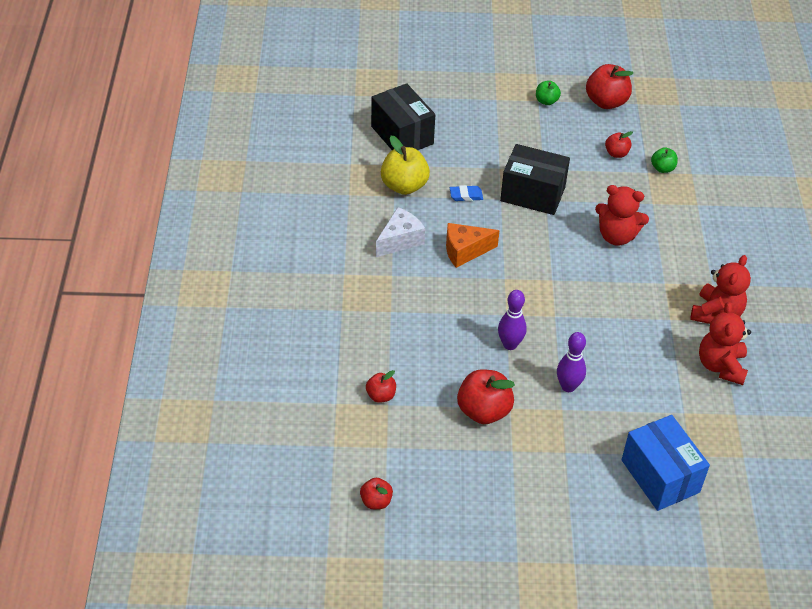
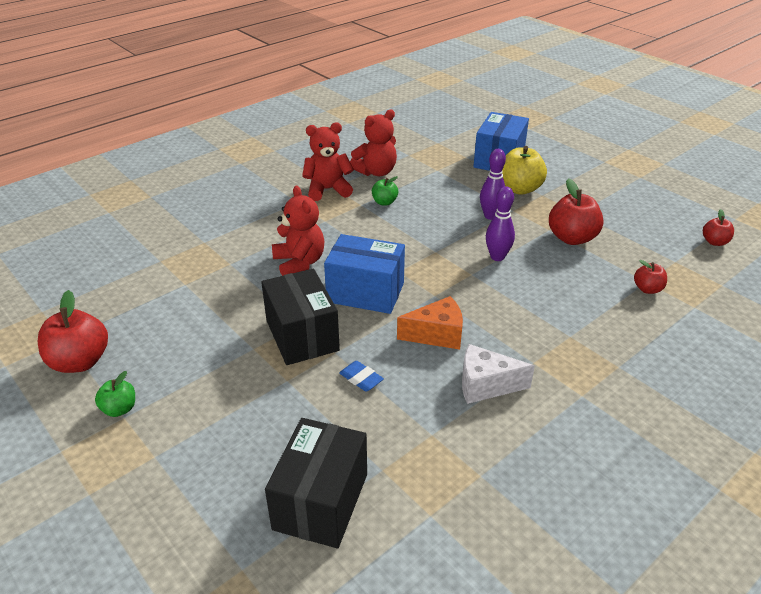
camera: 130 degrees left, 10 degrees down
yellow apple [381,136,430,195] -> yellow apple moved to [502,146,547,195]
orange cheese [446,223,500,268] -> orange cheese turned 45 degrees counterclockwise [397,296,463,350]
red apple [605,131,633,158] -> none
green apple [651,147,678,173] -> green apple moved to [372,176,398,206]
none -> blue box [324,234,405,314]

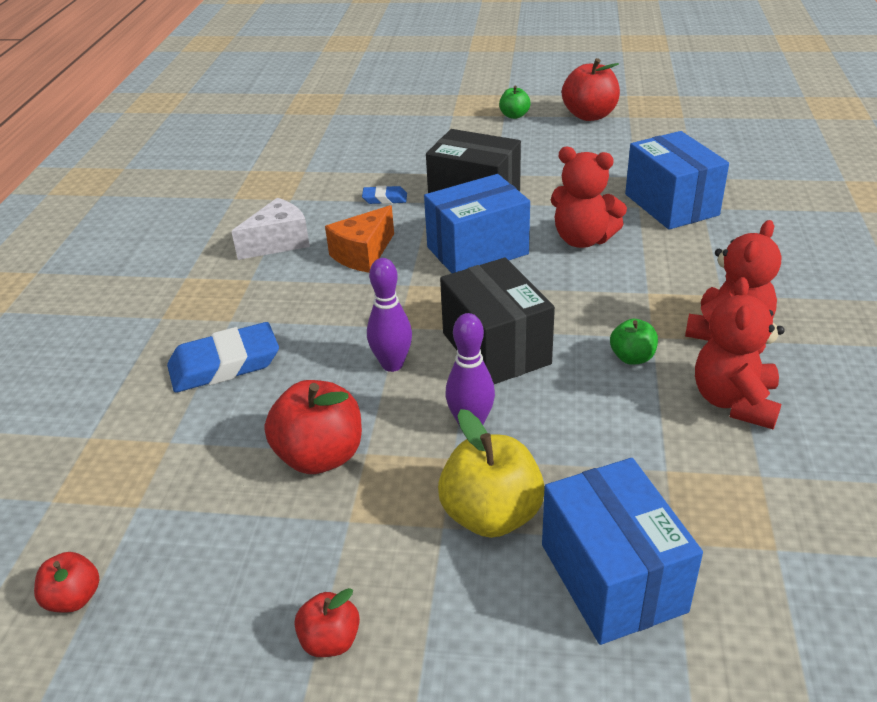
camera: 140 degrees right, 0 degrees up
black box [265,418,367,548] -> black box moved to [440,257,555,384]
red apple [634,260,667,294] -> red apple moved to [294,588,360,657]
none -> blue eraser [167,322,279,393]
none -> blue box [625,131,729,230]

